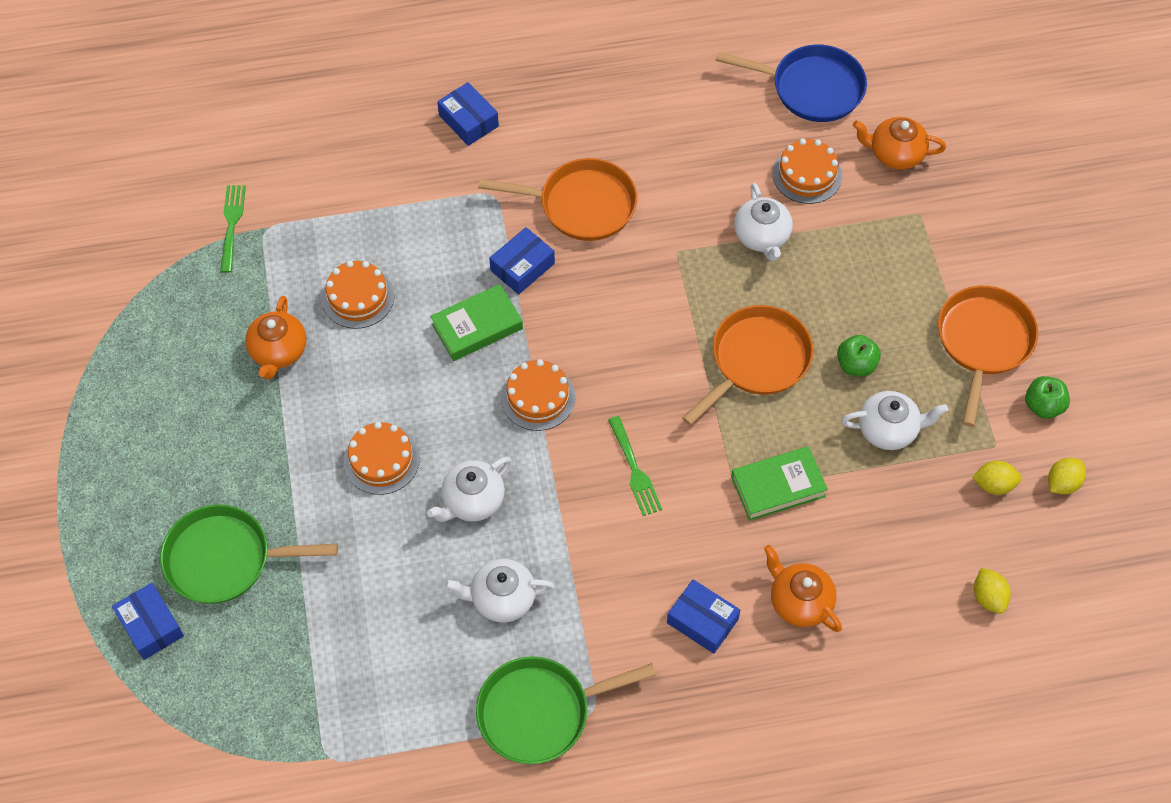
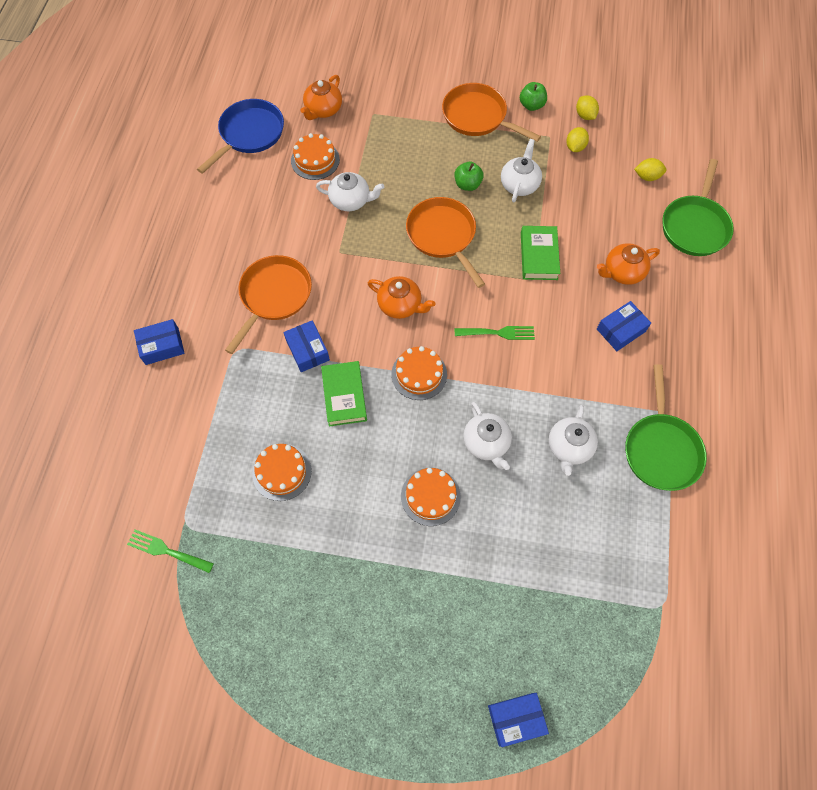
camera: 70 degrees left, 5 degrees up
green pan [160,504,338,604] -> green pan moved to [663,159,734,256]
orange teapot [245,296,306,380] -> orange teapot moved to [368,276,435,319]

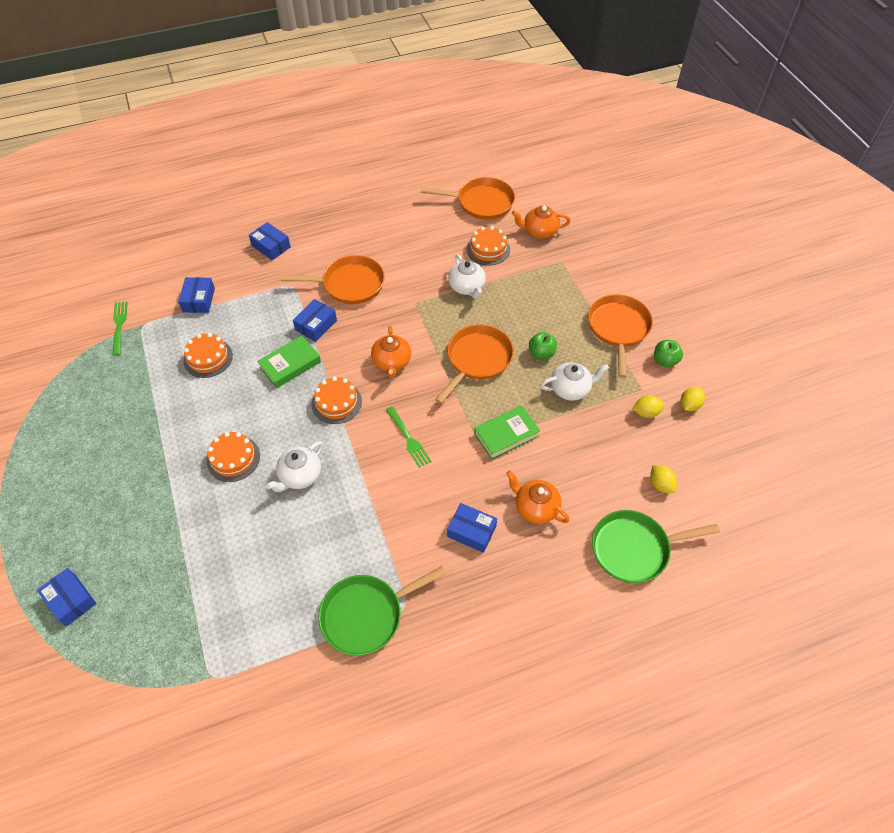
camera: 60 degrees right, 10 degrees down
blue pan [197,99,284,174] -> orange pan [421,177,515,220]
white teapot [549,405,598,476] -> none
none -> blue box [178,277,215,313]

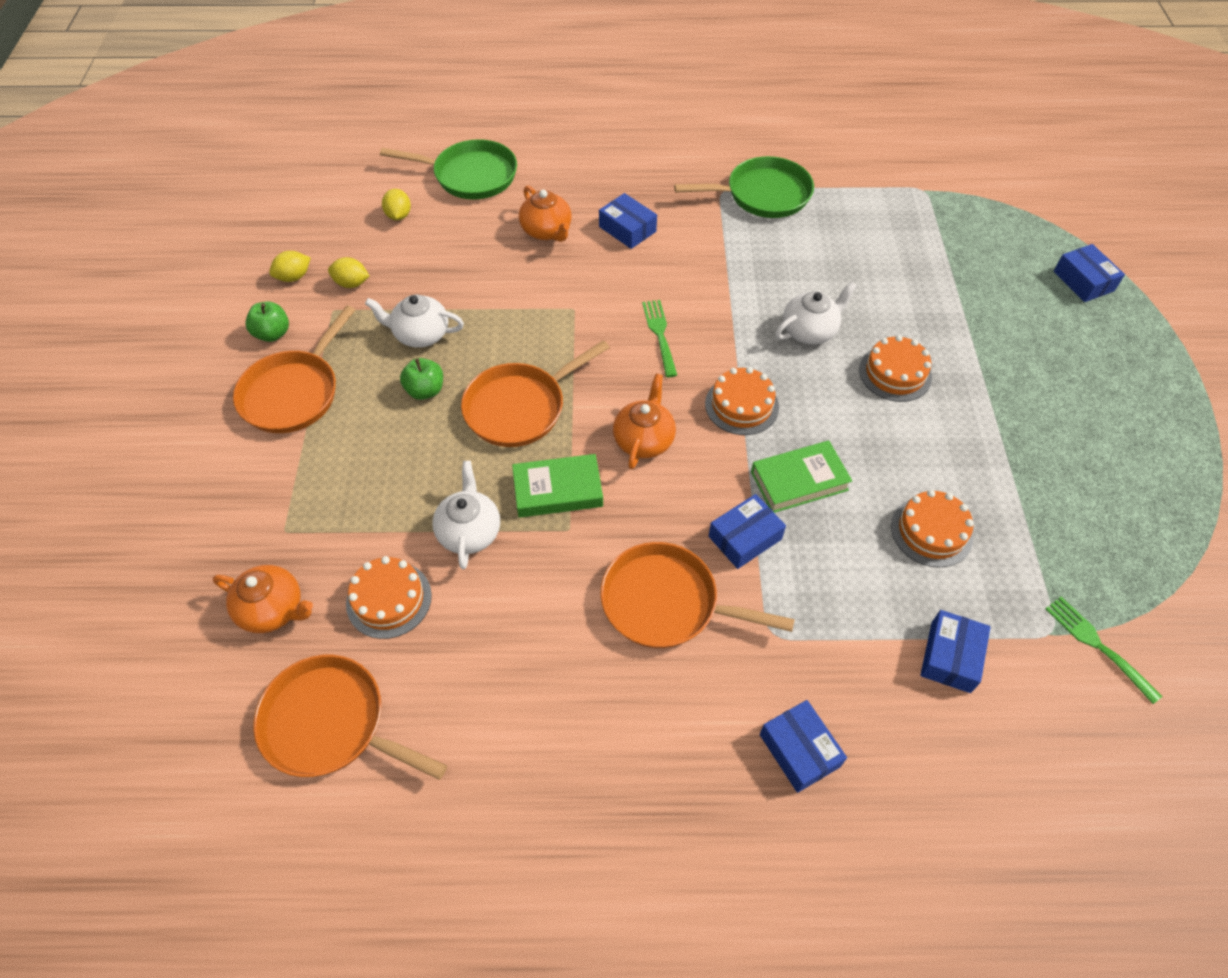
camera: 160 degrees left, 0 degrees up
green fork [112,301,128,355] -> green fork turned 135 degrees clockwise [1046,597,1162,704]
green book [474,406,540,460] -> green book moved to [512,454,603,518]

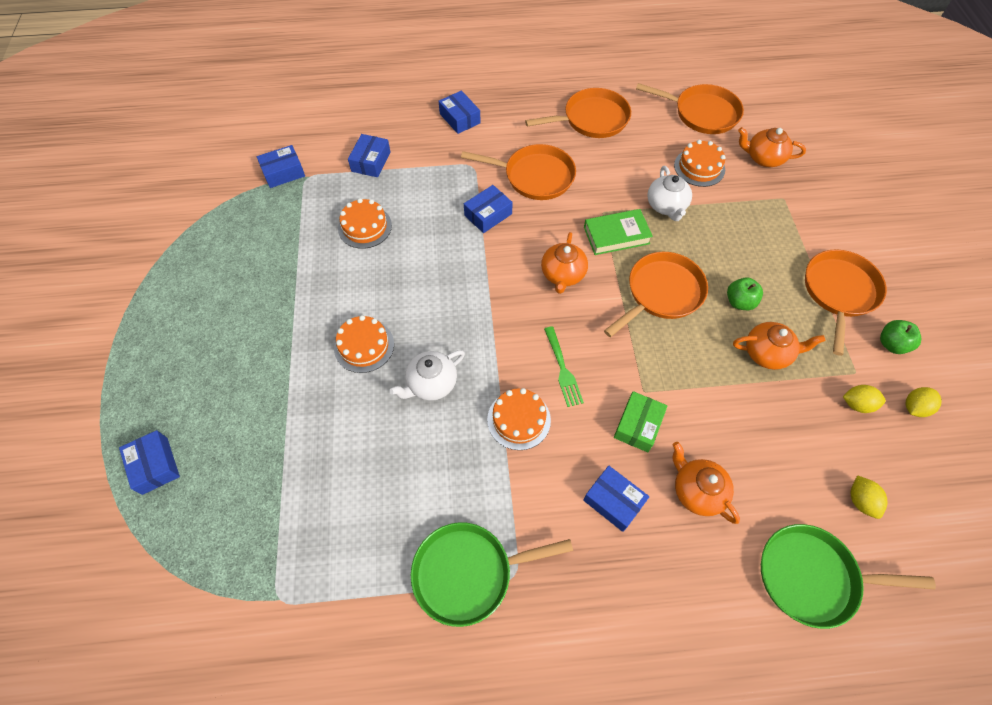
camera: 175 degrees right, 5 degrees up
white teapot [365,295,464,348] -> orange teapot [733,322,826,370]
orange cake [705,367,779,435] -> orange cake moved to [487,388,551,450]
green book [751,441,852,513] -> none
green fork [1046,597,1162,704] -> blue box [257,145,305,188]
none -> orange pan [525,88,631,138]
none -> green box [614,391,668,452]

